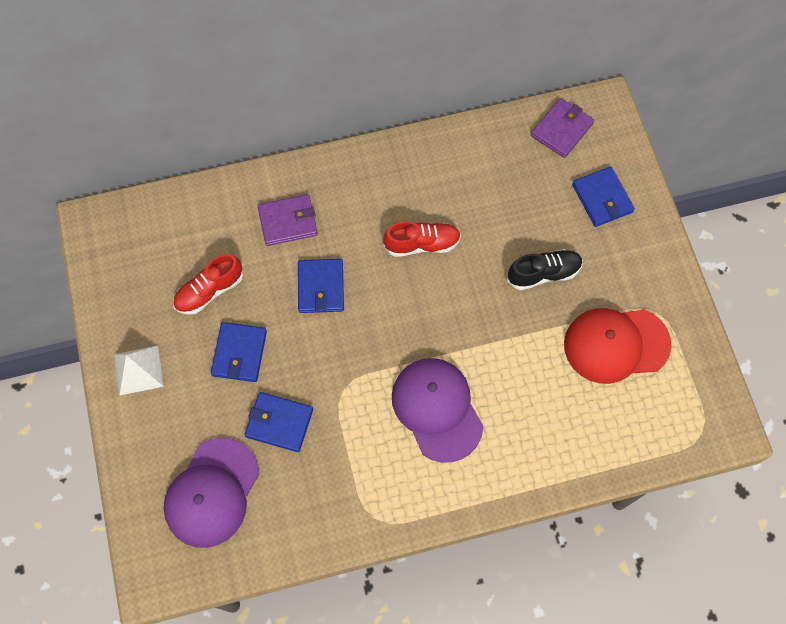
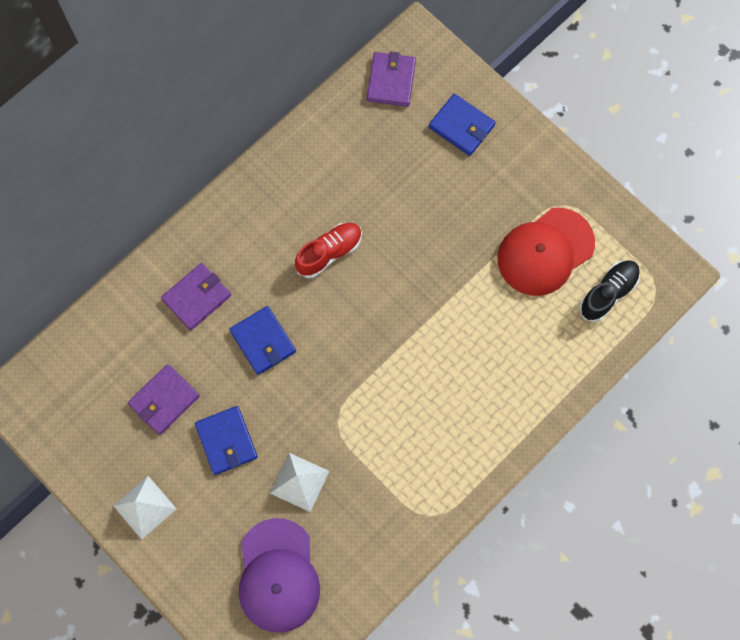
camera: 30 degrees left, 5 degrees up
red shoe [173,254,243,315] -> purple wallet [128,364,200,435]
blue wallet [245,392,313,452] -> white pyramid [270,453,329,512]
purple cap [392,358,484,463] -> none
black shoe [507,249,583,290] -> black shoe moved to [579,261,640,322]

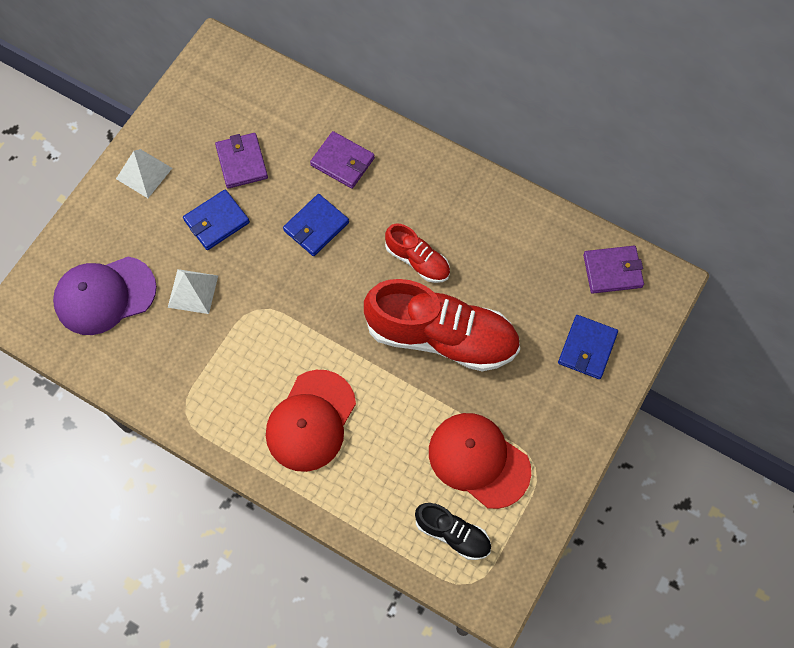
camera: 75 degrees right, 5 degrees down
purple wallet [128,364,200,435] -> purple wallet turned 45 degrees clockwise [215,133,268,189]
none -> red cap [266,370,356,472]
none -> red shoe [364,279,520,371]

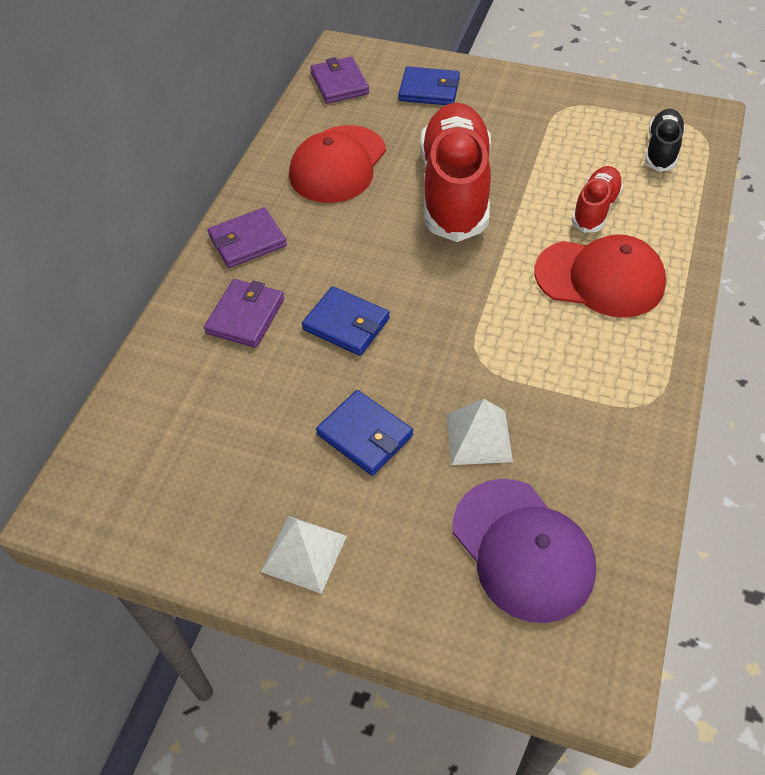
camera: 100 degrees left, 15 degrees down
purple wallet [215,133,268,189] -> purple wallet moved to [208,207,287,268]
red shoe [385,224,450,283] -> red shoe moved to [572,166,623,233]
red cap [429,413,531,509] -> red cap moved to [289,125,386,203]

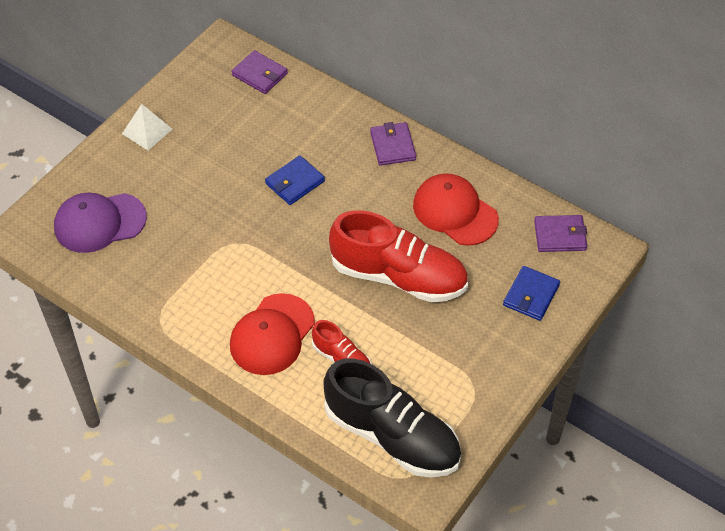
camera: 105 degrees right, 0 degrees up
purple wallet [204,279,284,348] -> purple wallet moved to [231,50,288,94]
blue wallet [316,390,413,476] -> none
white pyramid [446,399,513,465] -> none
black shoe [645,109,685,172] -> black shoe [323,358,461,478], size x2.01

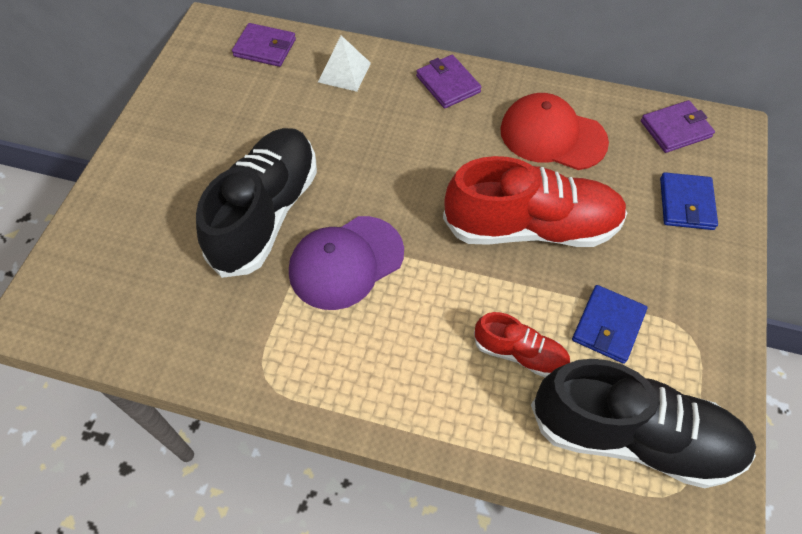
camera: 20 degrees left, 5 degrees up
purple cap [54,193,147,253] -> purple cap moved to [289,216,404,310]
white pyramid [122,104,172,150] -> white pyramid moved to [318,35,371,92]
red cap [230,293,315,375] -> none
blue wallet [265,155,325,205] -> blue wallet moved to [572,285,647,364]
none -> black shoe [196,128,317,278]

